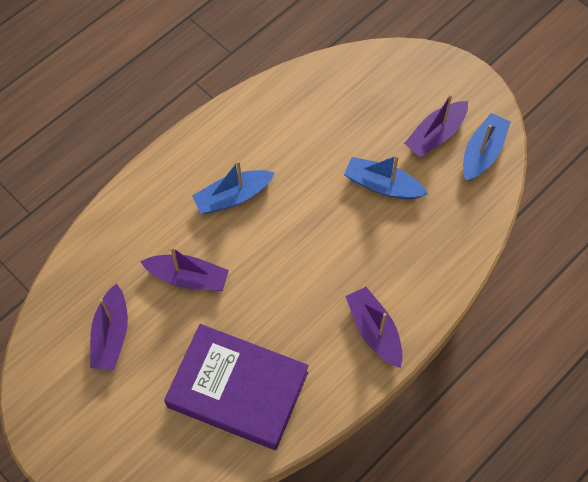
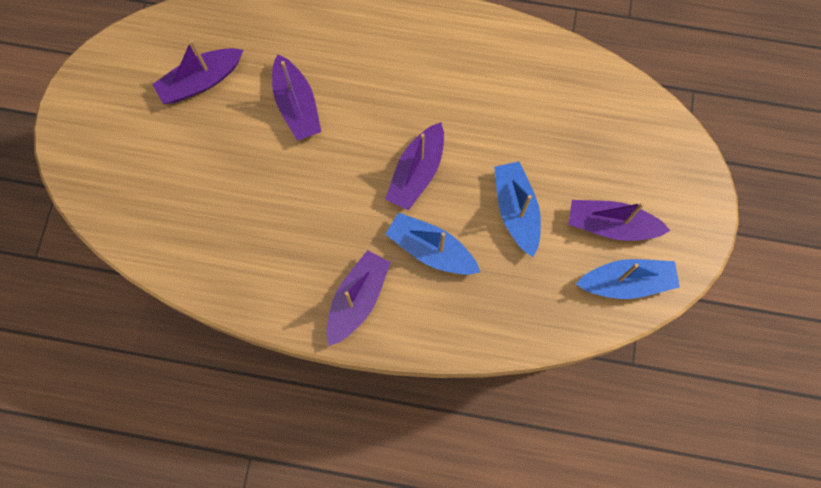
camera: 55 degrees right, 10 degrees up
purple book [164,324,308,450] -> none
blue boat [192,160,275,214] -> blue boat moved to [385,212,481,275]
none -> purple boat [385,122,444,211]

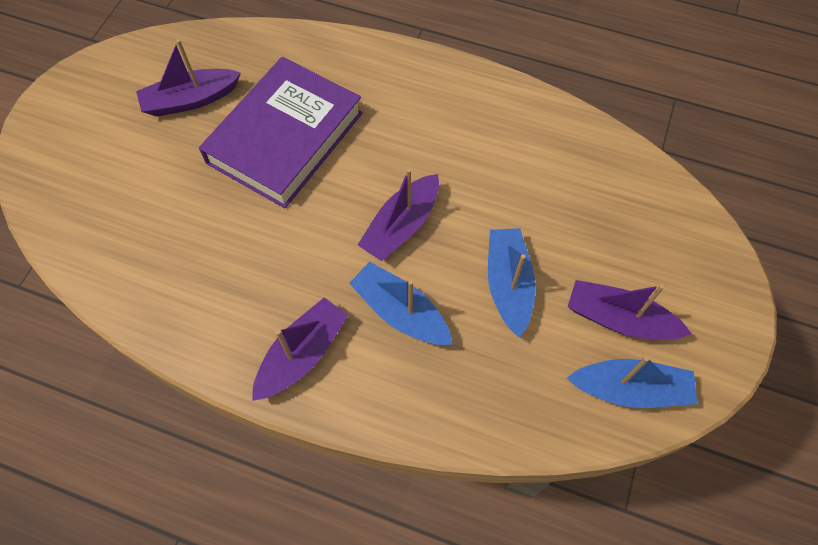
camera: 10 degrees right, 10 degrees down
purple boat [272,54,321,141] -> purple book [199,57,363,208]

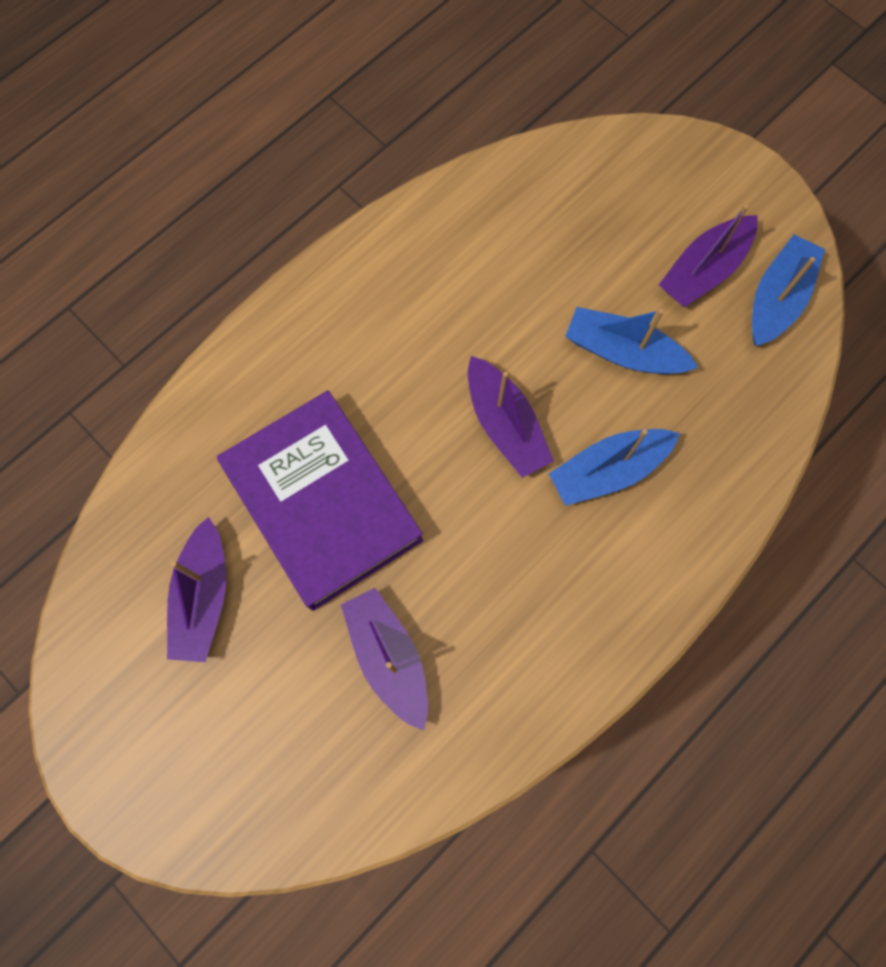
camera: 65 degrees left, 10 degrees up
purple boat [252,297,348,401] -> purple boat moved to [341,588,428,731]

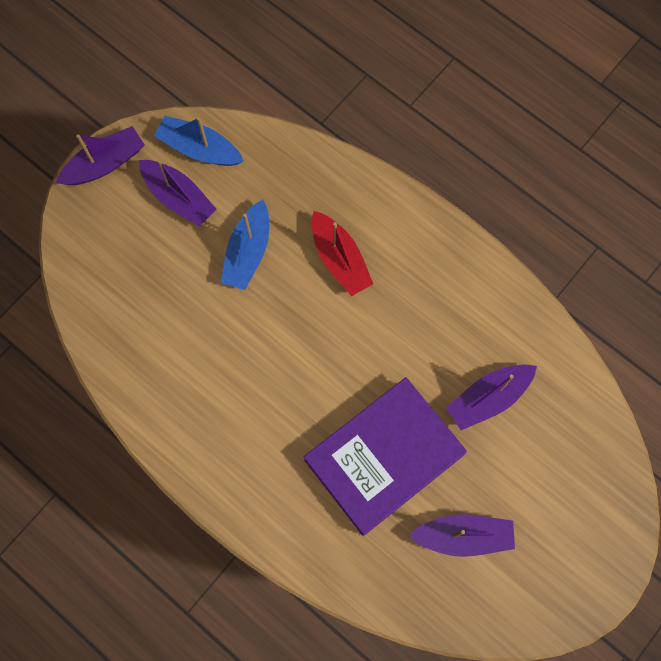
camera: 95 degrees left, 0 degrees up
purple boat [468,356,554,478] -> purple boat moved to [56,126,145,185]
blue boat [549,429,680,506] -> red boat [311,211,373,296]

